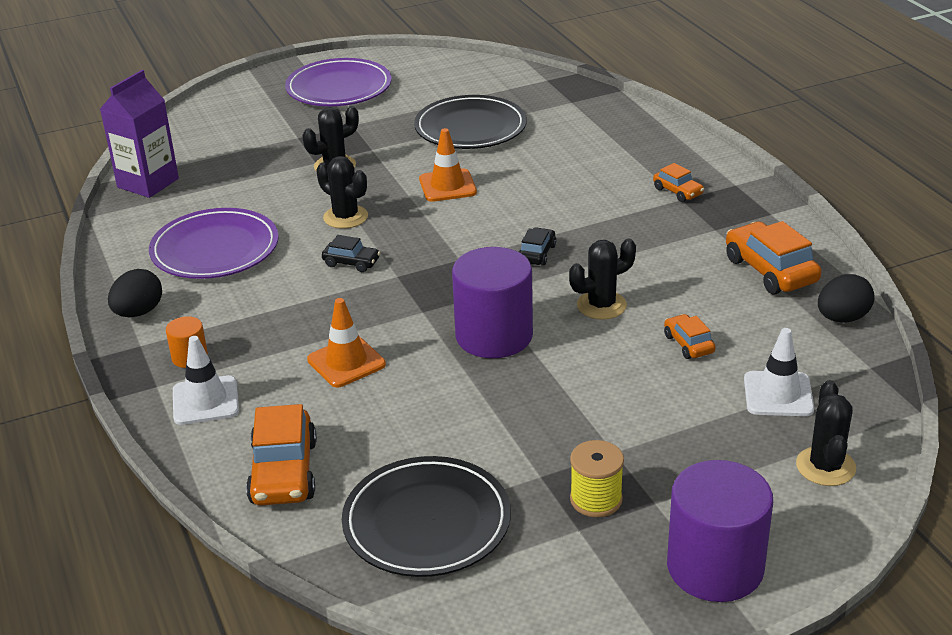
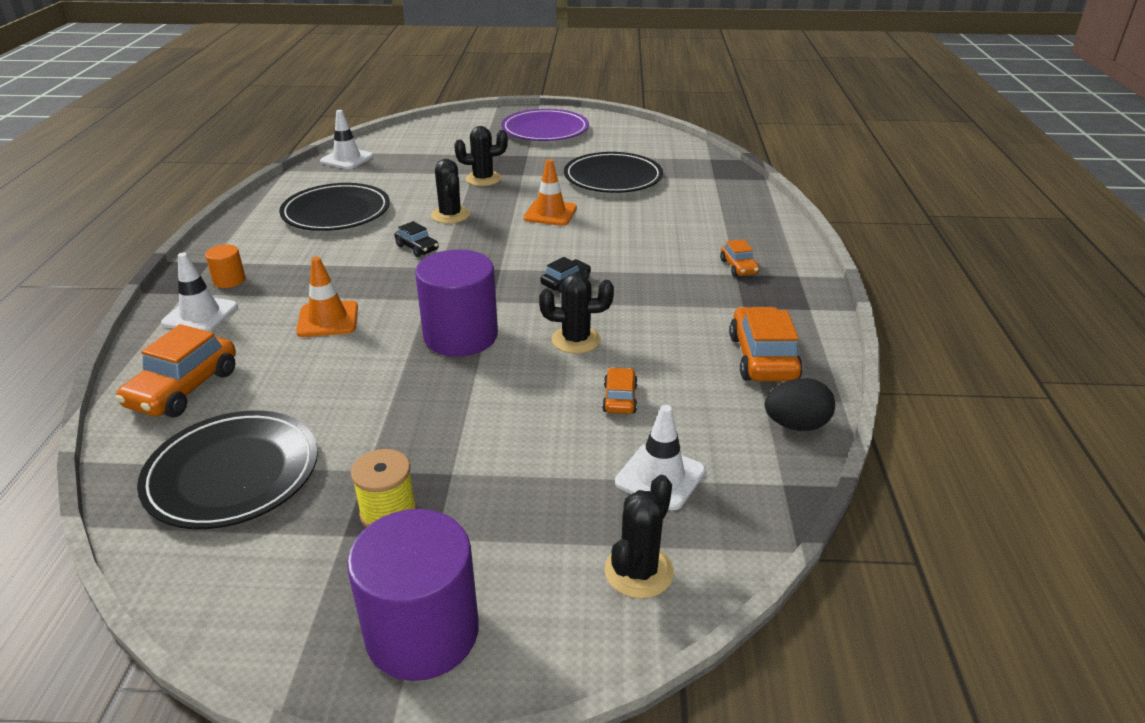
camera: 25 degrees right, 0 degrees up
purple carton [100,70,179,198] -> white traffic cone [320,110,374,169]
black egg [108,269,162,317] -> none
purple plate [149,208,279,279] -> black plate [279,183,390,231]

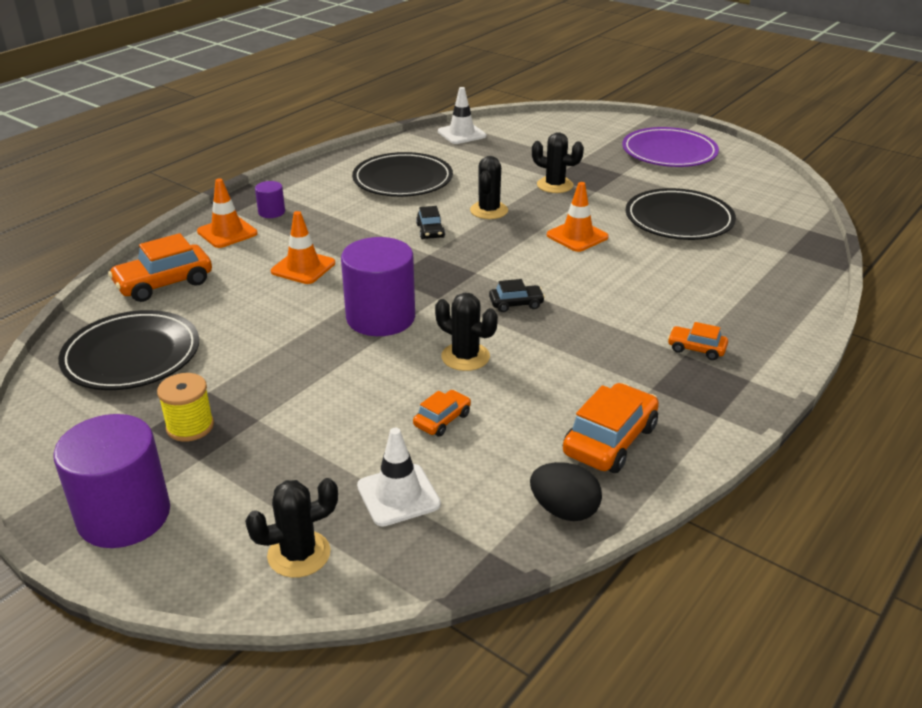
camera: 35 degrees right, 0 degrees up
white traffic cone [161,253,238,332] -> orange traffic cone [197,178,258,248]
orange cylinder [205,244,245,288] -> purple cylinder [255,181,285,218]
orange car [720,239,759,277] -> orange car turned 90 degrees clockwise [668,322,728,360]

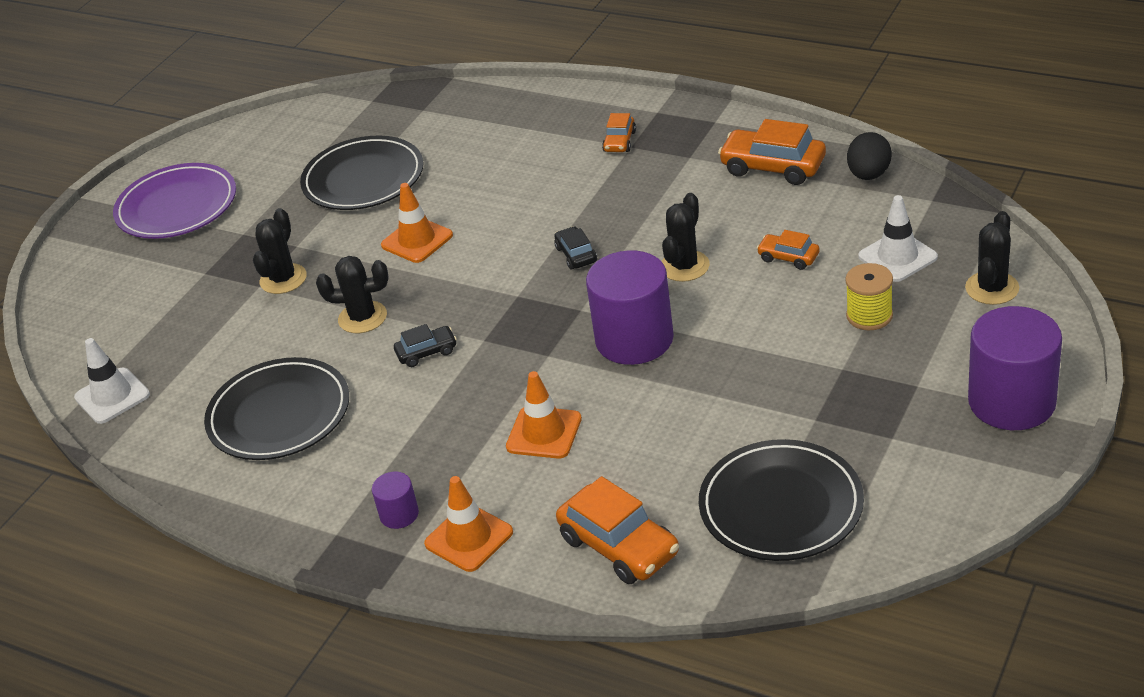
camera: 95 degrees left, 5 degrees up
yellow spool [157,373,214,442] -> yellow spool moved to [845,263,893,330]
black cactus [245,478,338,578] -> black cactus turned 60 degrees clockwise [965,211,1019,305]

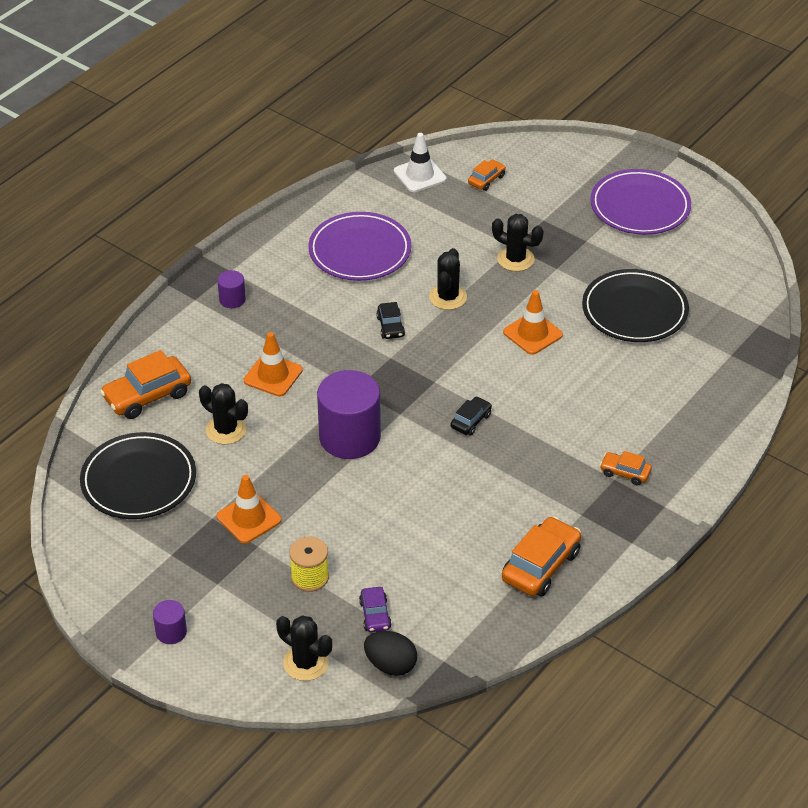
camera: 95 degrees right, 5 degrees up
black plate [204,357,349,460] -> purple plate [308,212,411,281]
orange traffic cone [424,476,513,572] -> orange traffic cone moved to [217,475,281,544]
black car [554,226,597,269] -> black car turned 45 degrees counterclockwise [451,396,492,435]
black cactus [661,193,710,282] -> black cactus moved to [199,383,248,444]
orange car [757,230,820,270] -> orange car moved to [468,159,506,191]
black egg [847,132,892,180] -> black egg moved to [364,631,417,676]
white traffic cone [858,195,938,282] -> purple car [359,587,392,632]
purple cylinder [968,306,1062,430] -> purple cylinder [153,600,187,644], size x0.46

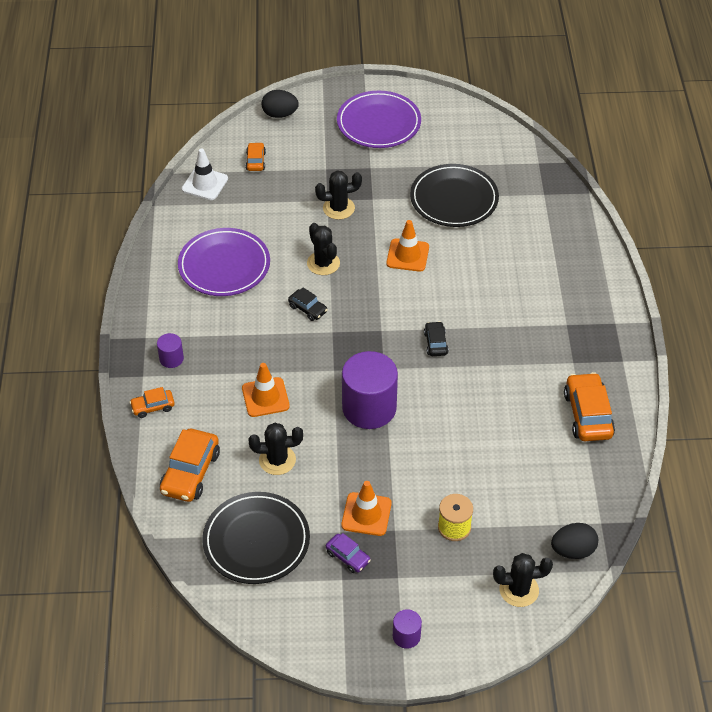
camera: 40 degrees left, 5 degrees up
purple car [359,587,392,632] -> purple car moved to [326,533,371,573]
orange car [600,451,652,486] -> orange car moved to [130,387,175,418]
none -> black egg [262,90,299,118]

